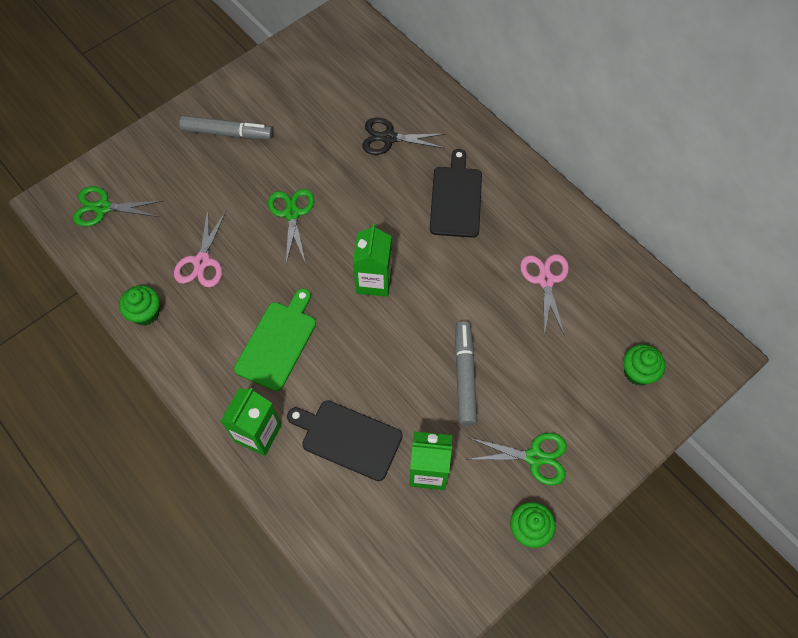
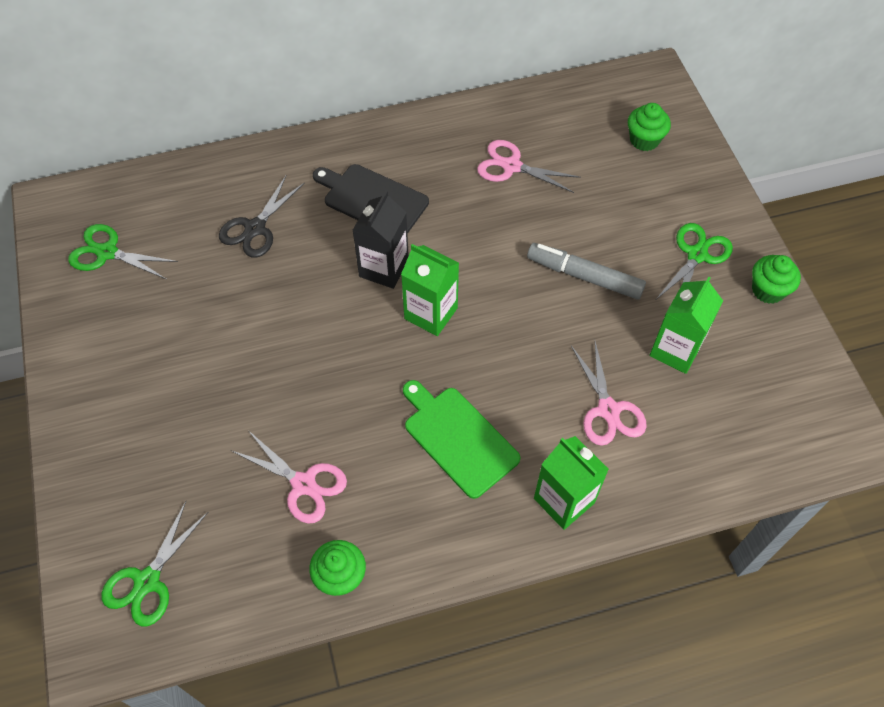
camera: 65 degrees left, 5 degrees down
grey marker [179,115,273,140] -> none
green scissors [268,189,314,264] -> green scissors moved to [68,224,178,279]
black cutting board [287,400,403,481] -> pink scissors [571,342,646,446]
none -> black carton [352,191,409,289]

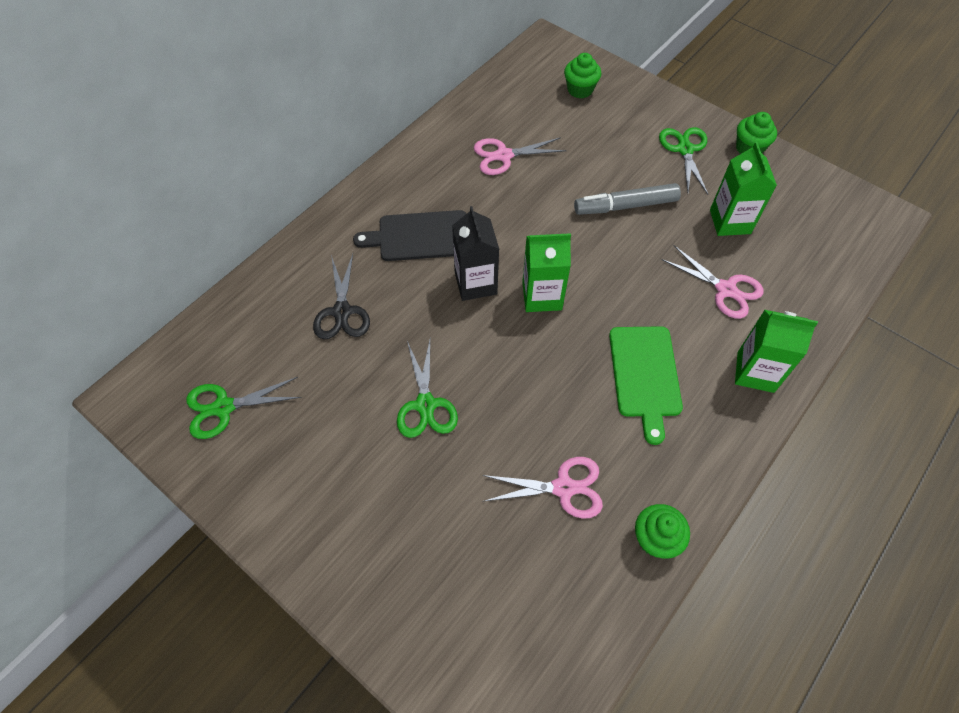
camera: 35 degrees left, 0 degrees up
green scissors [101,501,208,626] -> green scissors moved to [397,340,458,438]
green cutting board [403,380,520,499] -> green cutting board turned 105 degrees counterclockwise [609,326,683,445]

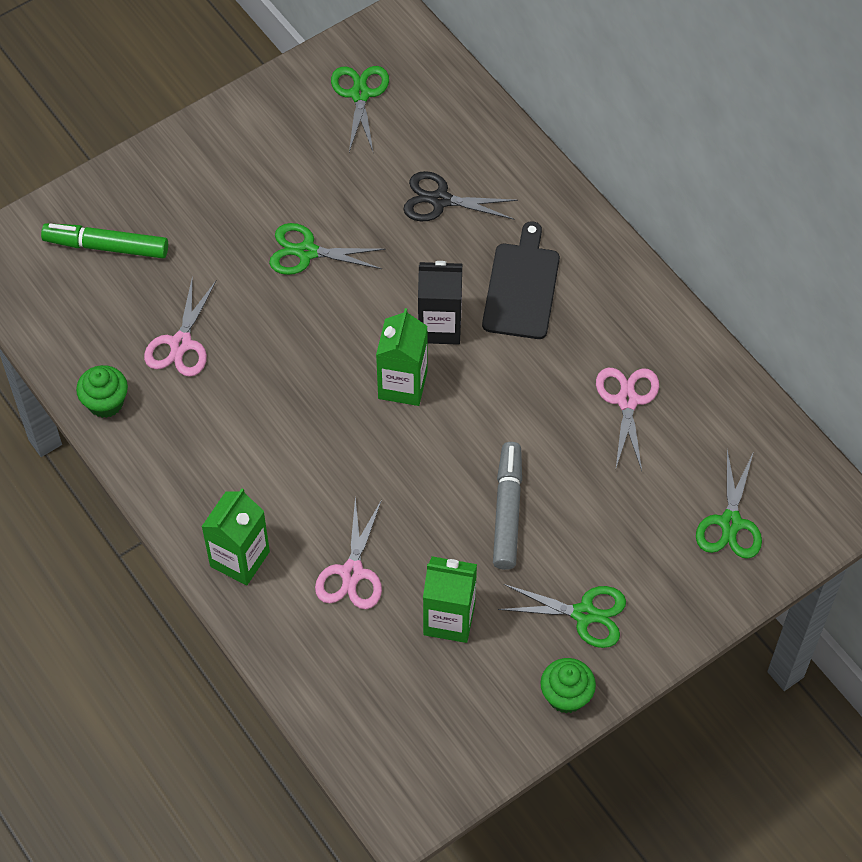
camera: 105 degrees right, 0 degrees up
green cupcake [564,53,601,99] -> green scissors [696,450,762,559]
green cutting board [609,326,683,445] -> none
pink scissors [661,246,764,319] -> pink scissors turned 45 degrees counterclockwise [315,497,382,609]
none -> green marker [41,223,168,258]

